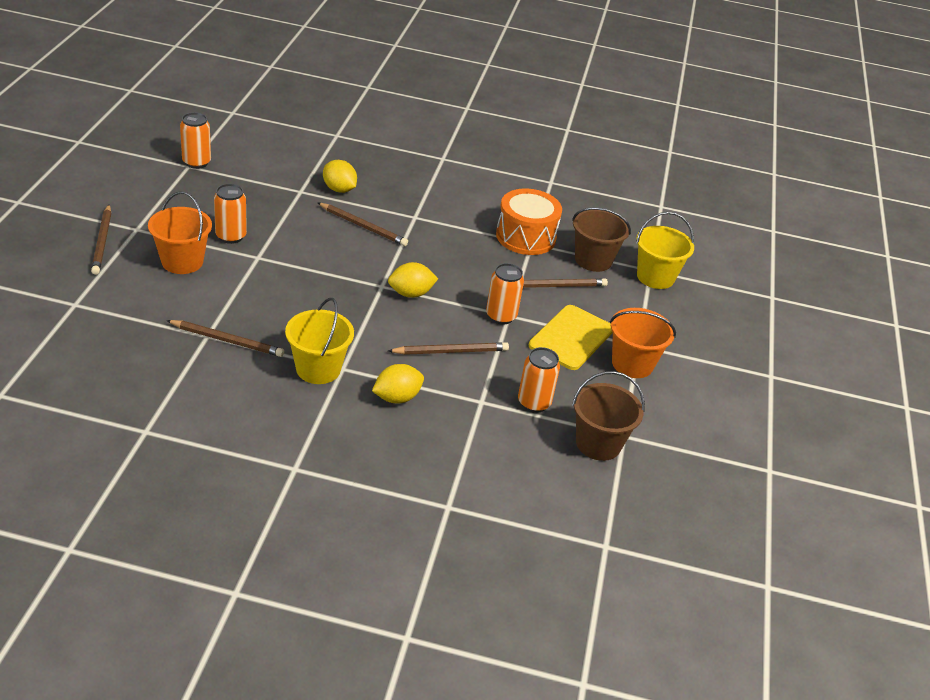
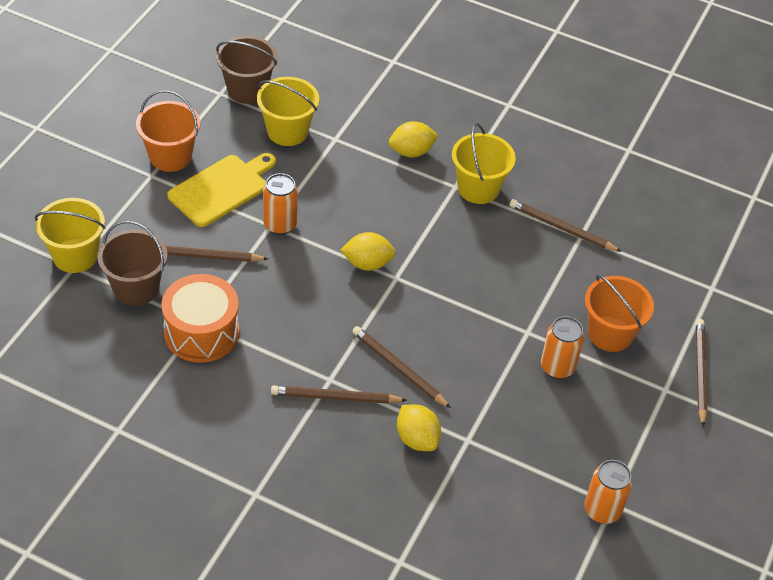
camera: 165 degrees left, 10 degrees up
brown pencil [388,342,509,355] -> brown pencil moved to [271,386,407,404]
orange can [518,347,560,413] -> yellow bucket [257,77,319,146]

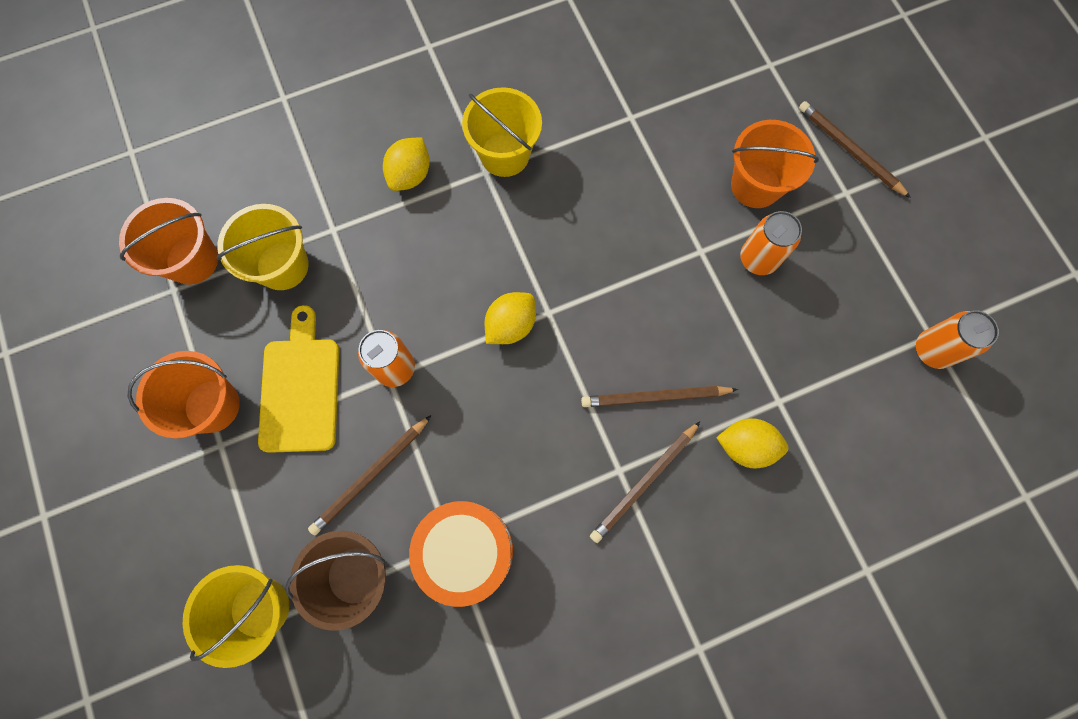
camera: 45 degrees left, 25 degrees up
brown bucket [216,36,278,104] -> orange bucket [119,198,218,285]
brown pencil [509,199,622,252] -> none

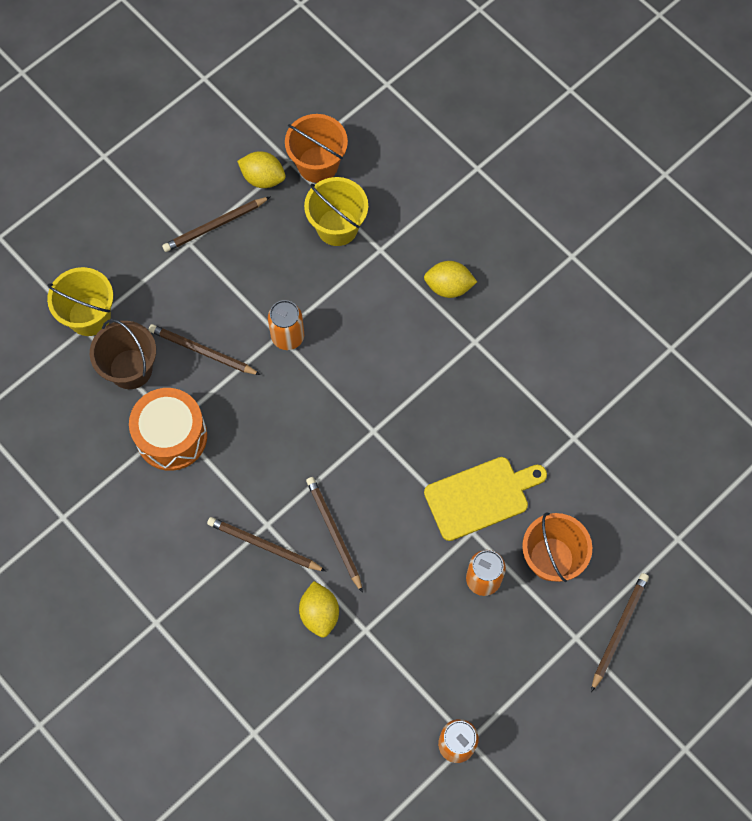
camera: 70 degrees right, 5 degrees down
orange bucket [128,351,240,439] -> brown pencil [162,197,270,252]
yellow cutting board [258,305,339,453] -> yellow cutting board moved to [424,457,547,541]
yellow bucket [462,87,542,177] -> none
yellow lemon [485,292,536,344] -> yellow lemon moved to [237,151,286,188]

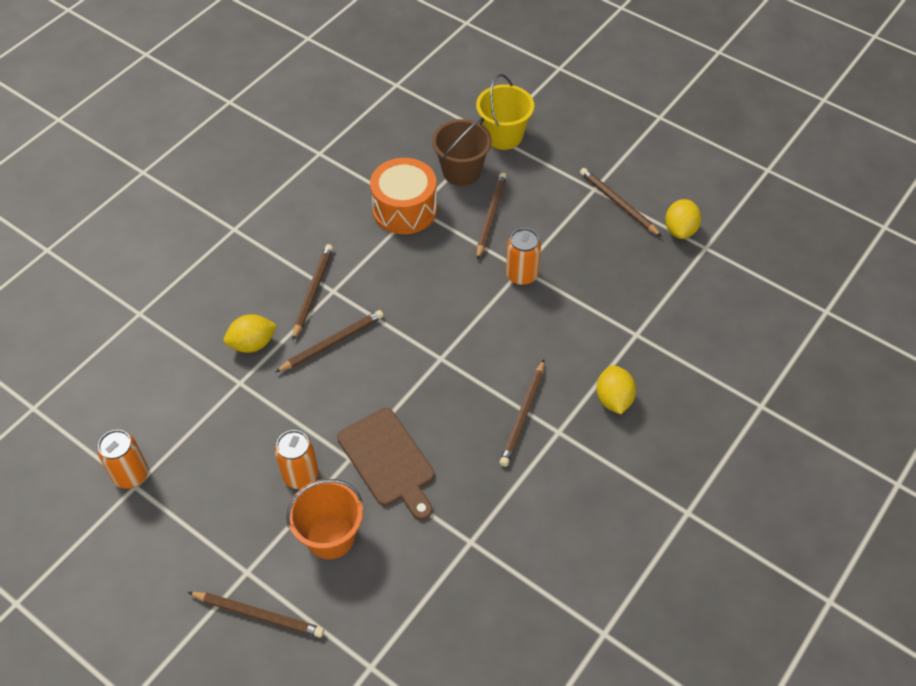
camera: 80 degrees right, 15 degrees down
orange bucket [285,114,348,183] -> none
yellow bucket [304,177,368,246] -> none
yellow cutting board [424,457,547,541] -> brown cutting board [337,408,435,520]
none -> brown pencil [499,360,544,467]

